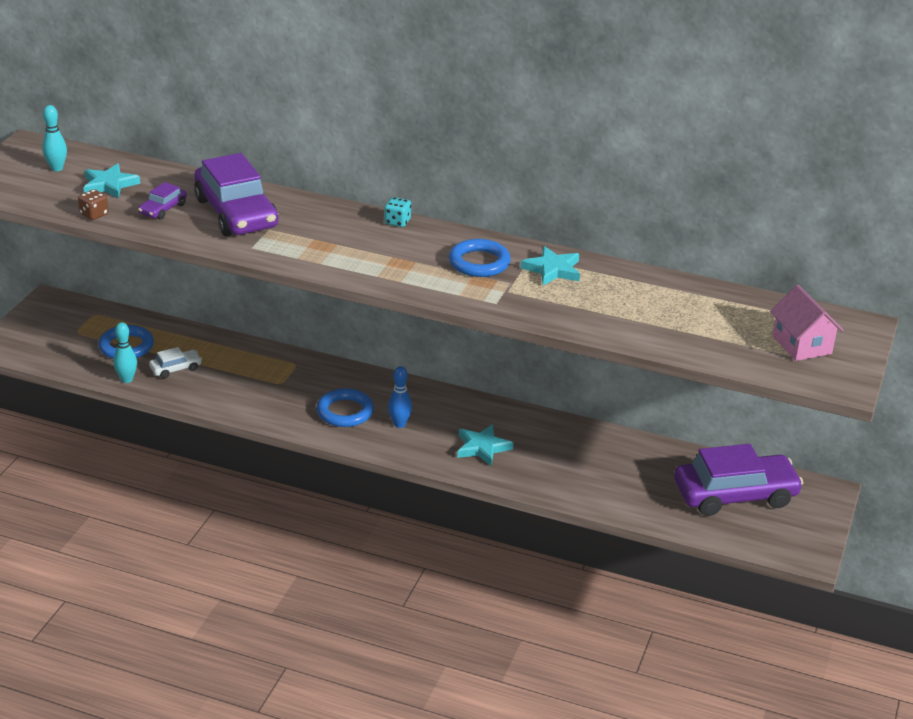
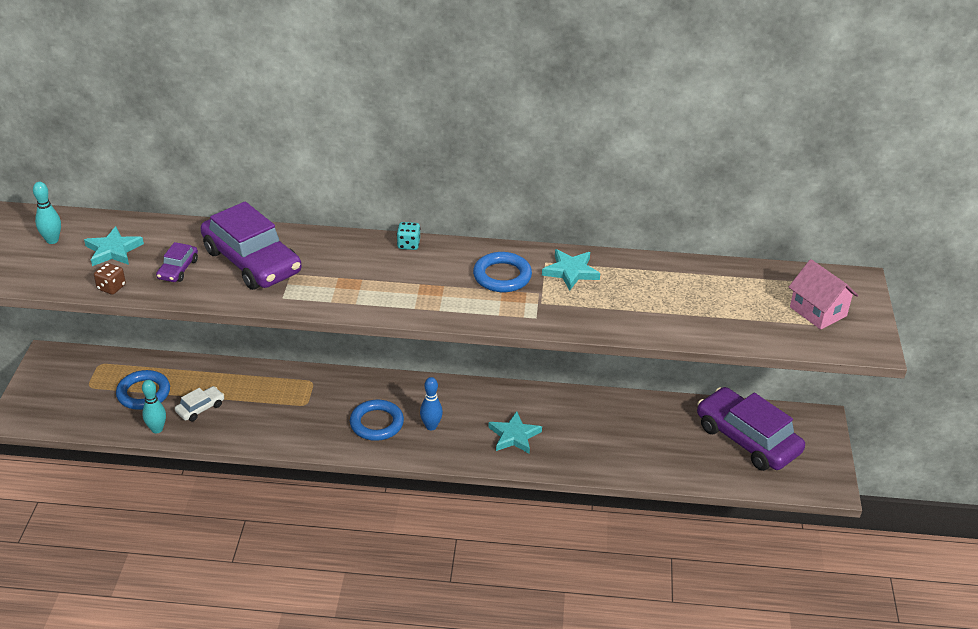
camera: 15 degrees left, 5 degrees up
purple car [674,444,803,516] -> purple car turned 105 degrees counterclockwise [697,387,805,471]

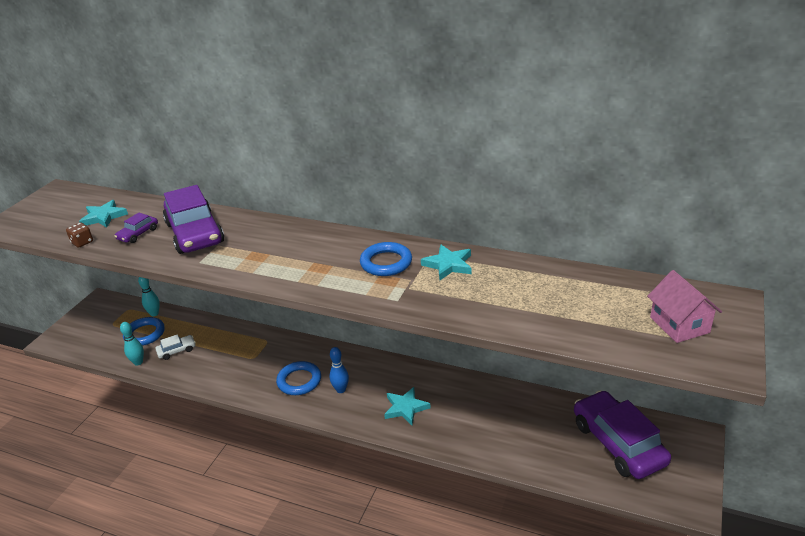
camera: 20 degrees right, 5 degrees down
turquoise bowling pin [33,182,61,244] -> turquoise bowling pin moved to [138,277,160,316]
turquoise dice [397,222,420,250] -> none

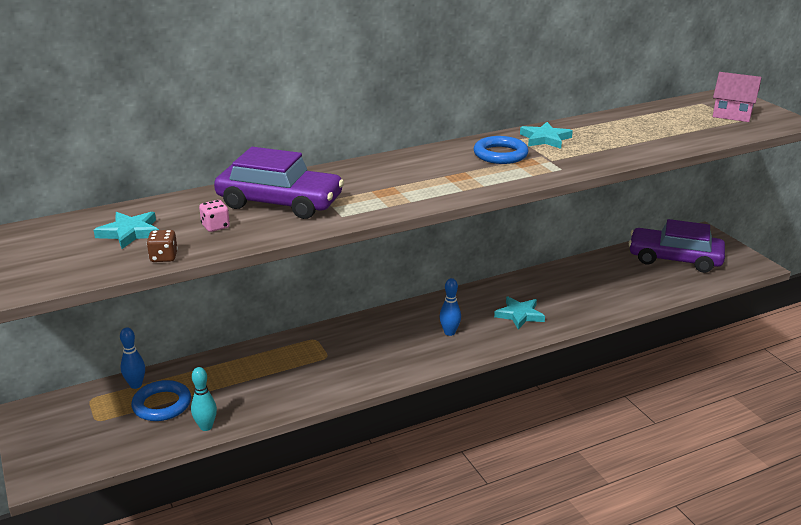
camera: 50 degrees left, 5 degrees down
purple car [114,213,158,243] -> pink dice [199,200,230,232]
turquoise bowling pin [138,277,160,316] -> blue bowling pin [120,327,145,389]
white car [155,334,196,360] -> none
blue ring [276,361,321,395] -> none

